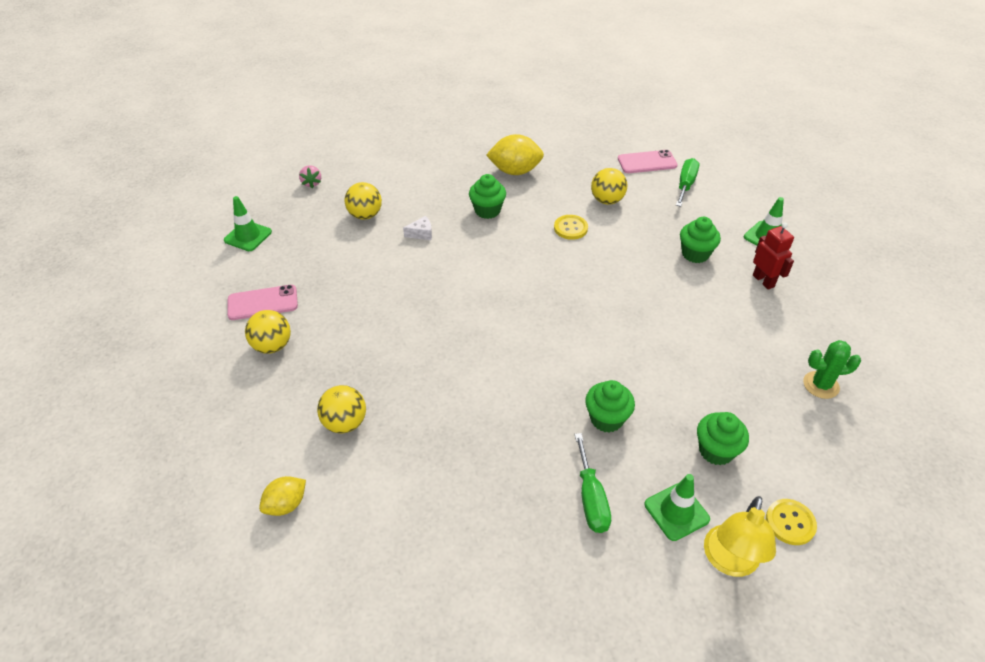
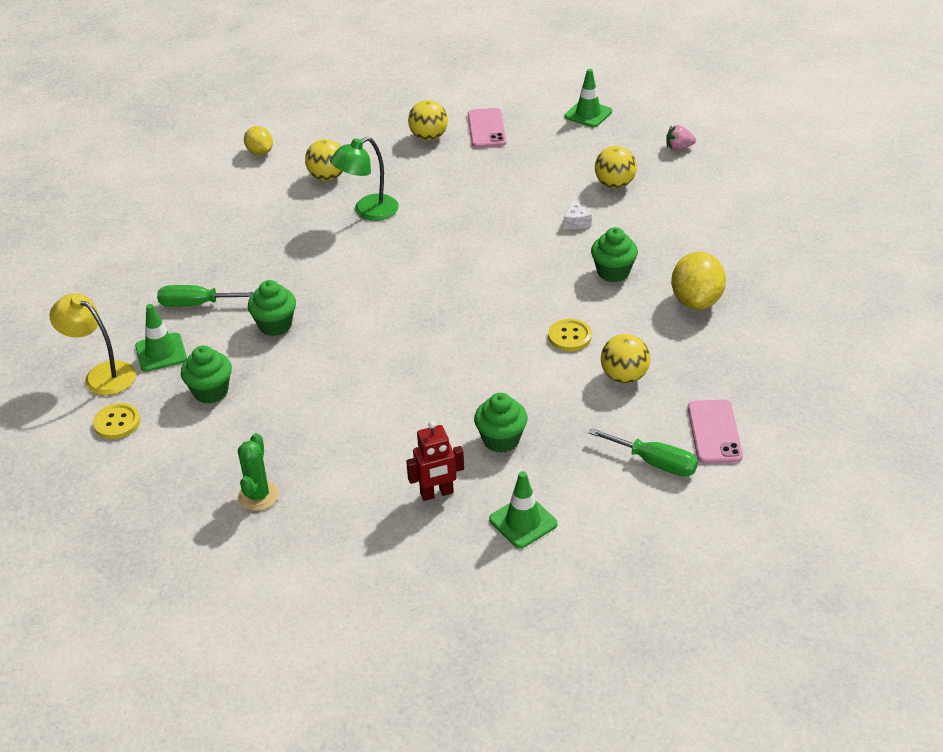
camera: 100 degrees right, 5 degrees down
none -> green lamp [330,137,399,221]

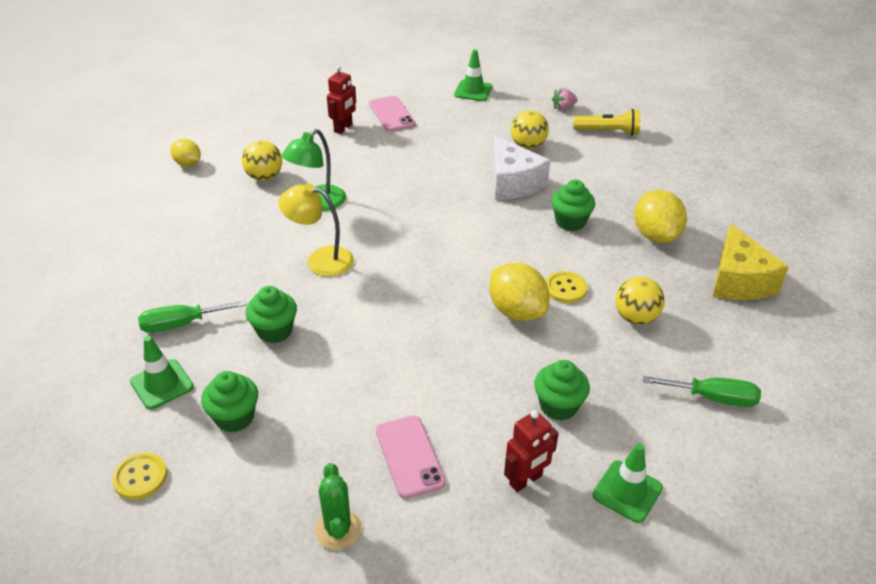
camera: 20 degrees left, 0 degrees up
yellow lamp [49,293,136,395] -> yellow lamp moved to [278,183,354,277]
yellow ball [408,100,448,141] -> red robot [327,65,356,134]
white cheese [564,199,592,229] -> white cheese [493,136,551,200], size x2.30
pink phone [688,399,743,464] -> pink phone moved to [376,416,446,499]
none -> yellow lemon [489,263,550,321]
none -> yellow flashlight [573,109,641,136]
none -> yellow cheese [712,224,789,300]

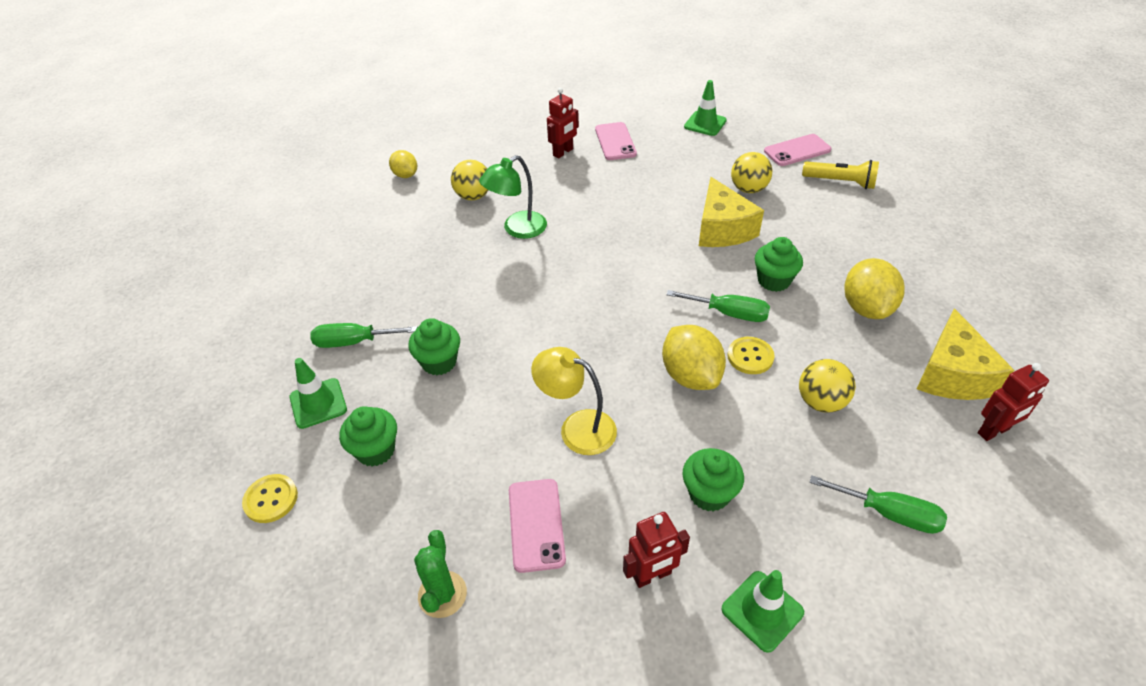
camera: 15 degrees right, 5 degrees up
yellow lamp [278,183,354,277] -> yellow lamp moved to [531,347,617,455]
white cheese [493,136,551,200] -> yellow cheese [699,177,764,247]
pink strawberry [552,88,578,111] -> pink phone [764,134,831,166]
none -> green screwdriver [666,290,770,322]
none -> red robot [978,363,1049,441]

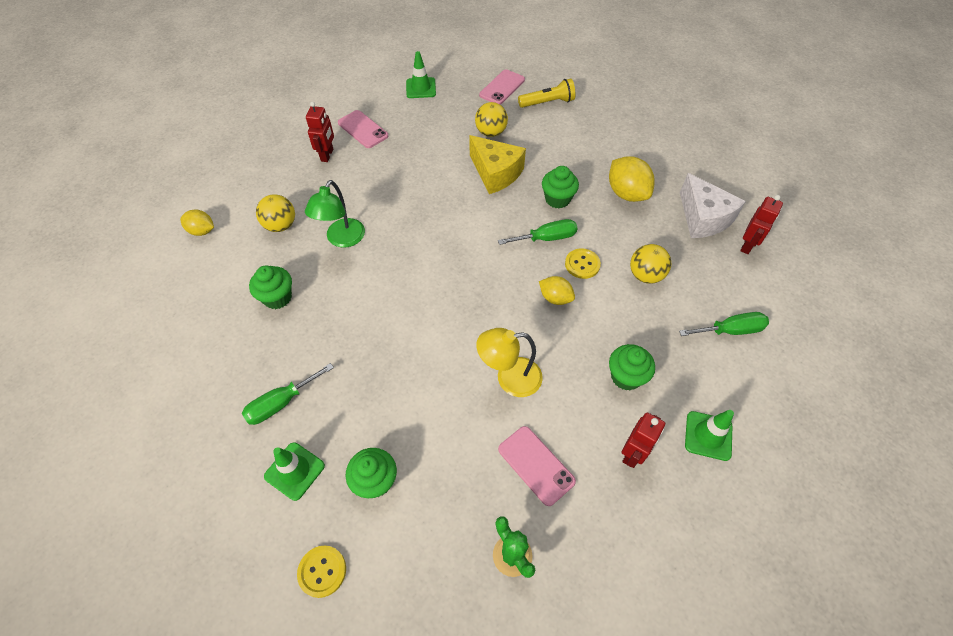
camera: 35 degrees left, 10 degrees up
green cupcake [408,318,460,375] -> green cupcake moved to [249,265,292,309]
yellow lemon [662,325,726,390] -> yellow lemon [539,276,575,305], size x0.60
yellow cheese [917,308,1014,400] -> white cheese [680,173,746,238]

